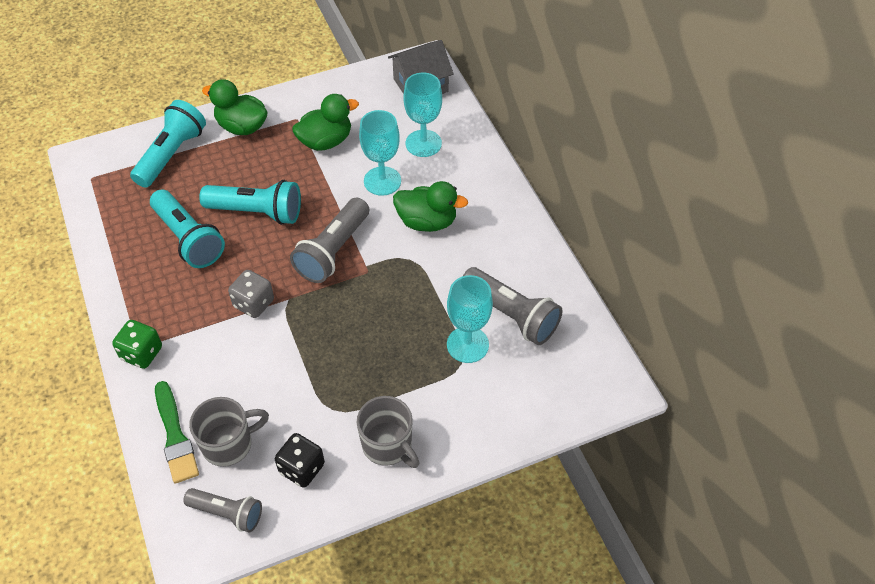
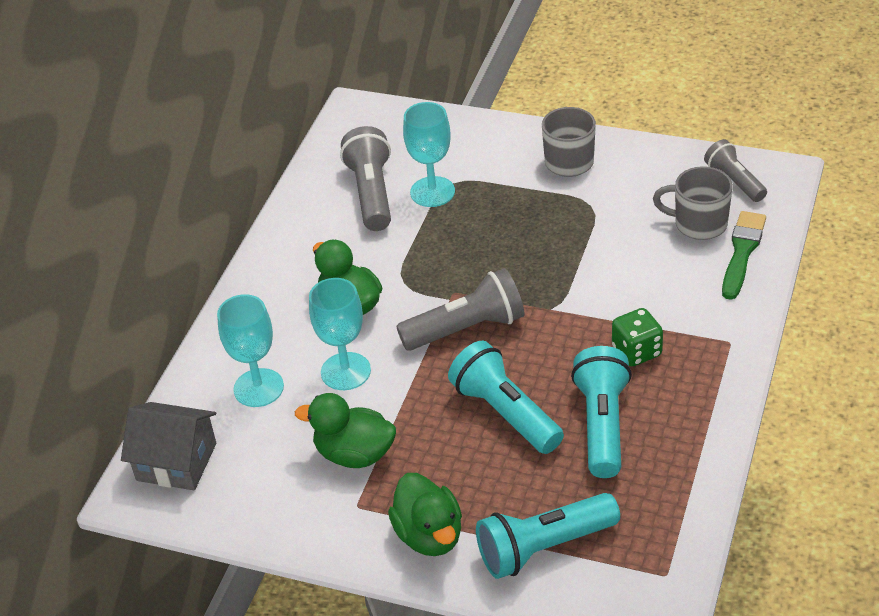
camera: 135 degrees left, 10 degrees down
green dice [112,320,162,369] -> green dice moved to [612,308,663,366]
grey dice [228,270,274,318] -> none
black dice [275,433,325,488] -> none

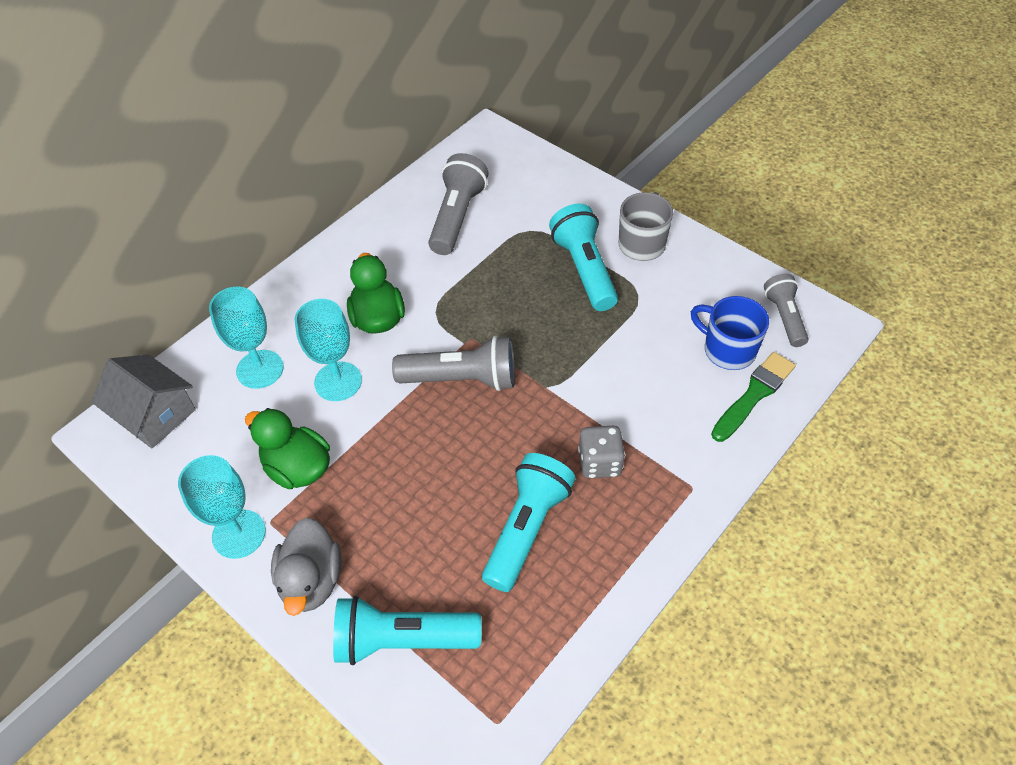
camera: 20 degrees right, 10 degrees up
green duck [388,473,462,556] -> grey duck [271,518,341,616]
turquoise goblet [403,102,455,207] -> turquoise goblet moved to [178,455,266,559]
turquoise flashlight [448,340,564,454] -> turquoise flashlight moved to [549,204,618,311]
green dice [612,308,663,366] -> grey dice [578,426,625,478]
grey mug [653,166,733,240] -> blue mug [691,296,769,370]

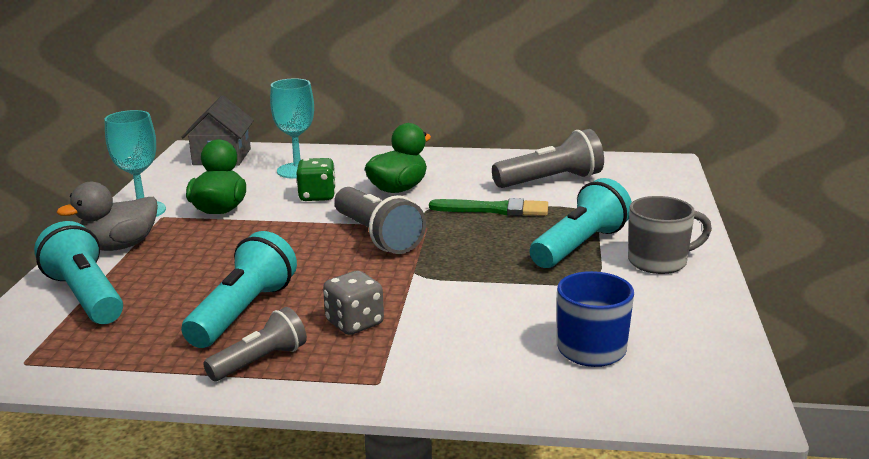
camera: 55 degrees right, 30 degrees down
turquoise goblet [295,299,362,401] -> green dice [296,158,336,201]
turquoise flashlight [482,453,575,592] -> turquoise flashlight turned 60 degrees counterclockwise [181,231,297,348]
green brush [711,352,796,442] -> green brush moved to [429,198,548,216]
grey flashlight [764,274,808,347] -> grey flashlight moved to [203,307,307,381]

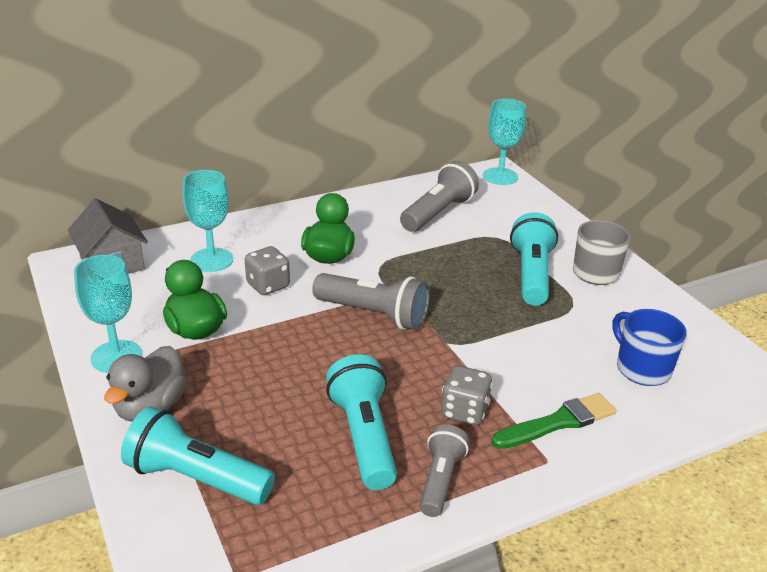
camera: 35 degrees left, 10 degrees up
green dice [296,158,336,201] -> grey dice [245,246,290,295]
green brush [429,198,548,216] -> green brush moved to [492,393,616,449]
none -> turquoise goblet [483,99,526,185]

